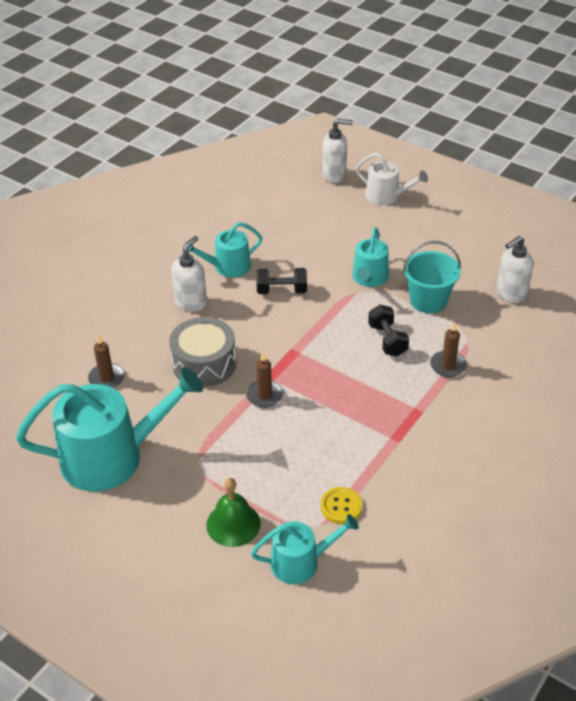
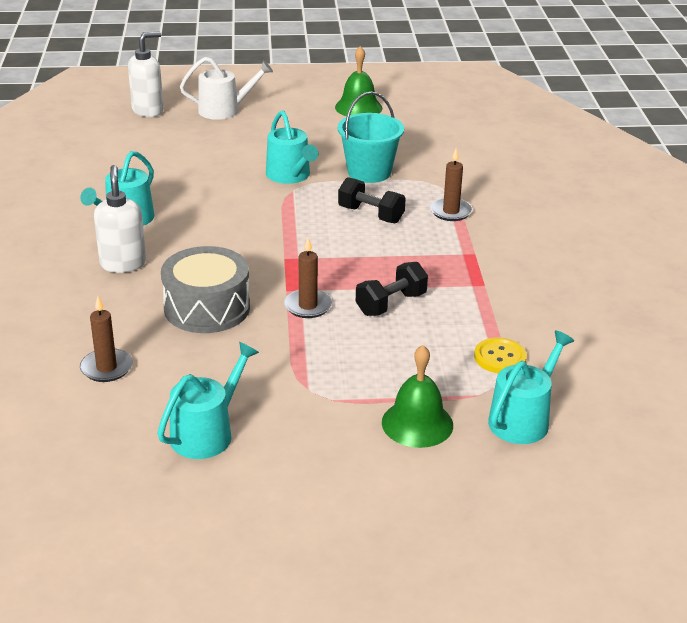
camera: 40 degrees left, 10 degrees down
turquoise watering can [16,367,203,492] -> turquoise watering can [157,342,259,459], size x0.54
black dumbbell [256,268,307,294] -> black dumbbell moved to [356,262,428,316]
white soap dispenser [496,236,533,303] -> none
none -> green bell [335,46,382,116]

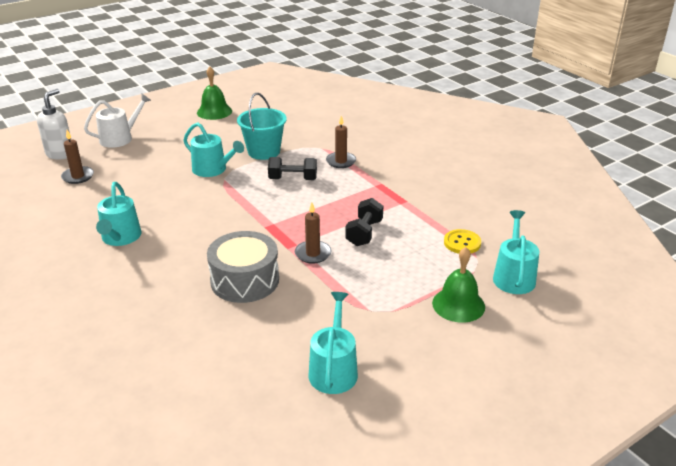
camera: 30 degrees left, 0 degrees up
brown candle [80,296,133,382] -> brown candle moved to [61,130,94,184]
white soap dispenser [94,165,146,273] -> none

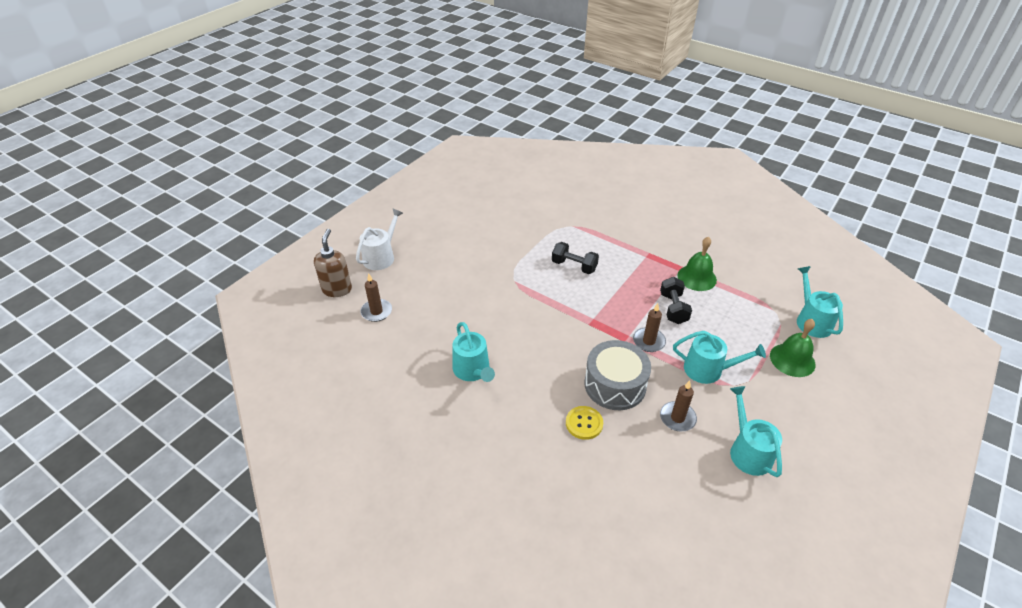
camera: 20 degrees left, 10 degrees up
white soap dispenser [37,89,71,160] -> brown soap dispenser [314,229,352,297]
turquoise watering can [183,122,244,177] -> turquoise watering can moved to [673,331,766,384]
green bell [197,66,232,120] -> green bell moved to [677,237,717,291]
turquoise bucket [237,93,287,160] -> none
black dumbbell [268,157,317,180] -> black dumbbell turned 45 degrees clockwise [552,242,599,274]
brown candle [326,116,356,168] -> brown candle moved to [660,380,697,431]
yellow button [444,229,481,254] -> yellow button moved to [566,406,603,440]

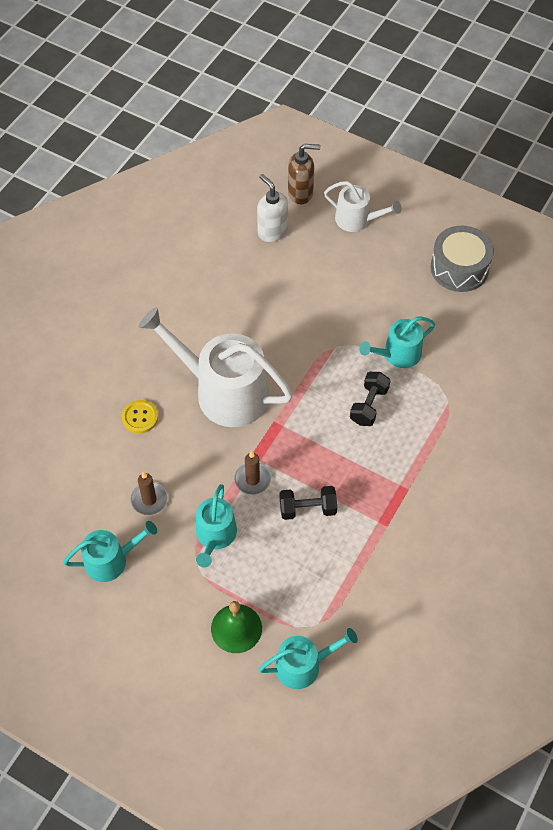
camera: 85 degrees right, 15 degrees up
brown candle [360,273,392,322] -> white soap dispenser [257,174,288,242]
turquoise watering can [453,322,495,382] -> turquoise watering can moved to [359,317,435,368]
grey drum [584,340,651,410] -> grey drum moved to [430,226,494,292]
green bell [677,237,717,291] -> none
none -> white watering can [139,307,293,427]

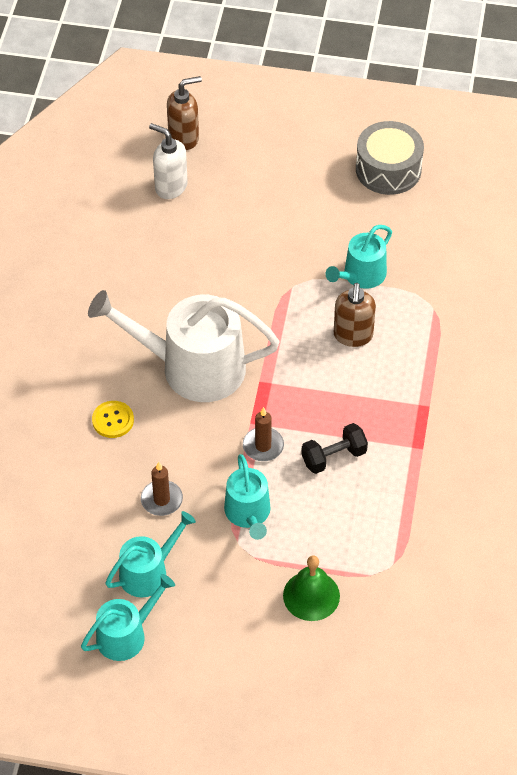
camera: 20 degrees left, 5 degrees down
turquoise watering can [259,628,358,689] -> turquoise watering can moved to [81,574,175,661]
white watering can [324,181,401,232] -> none
black dumbbell [350,372,390,426] -> brown soap dispenser [334,283,376,347]

